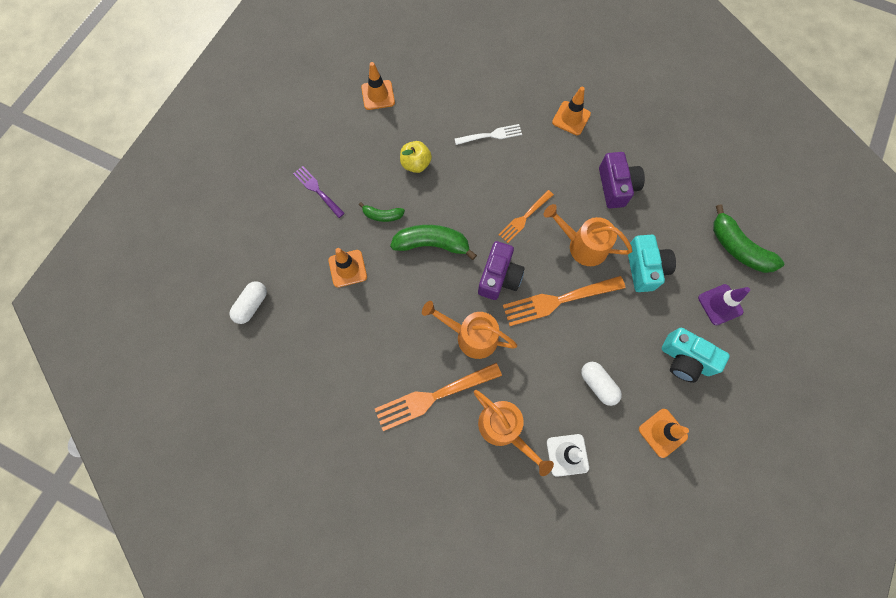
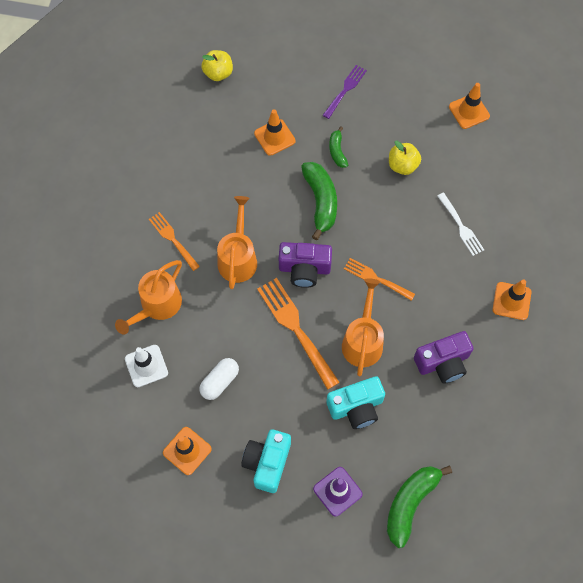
camera: 75 degrees right, 5 degrees down
white capsule [229,281,267,324] -> yellow apple [202,50,233,81]
orange fork [375,363,502,431] -> orange fork [149,212,200,271], size x0.60

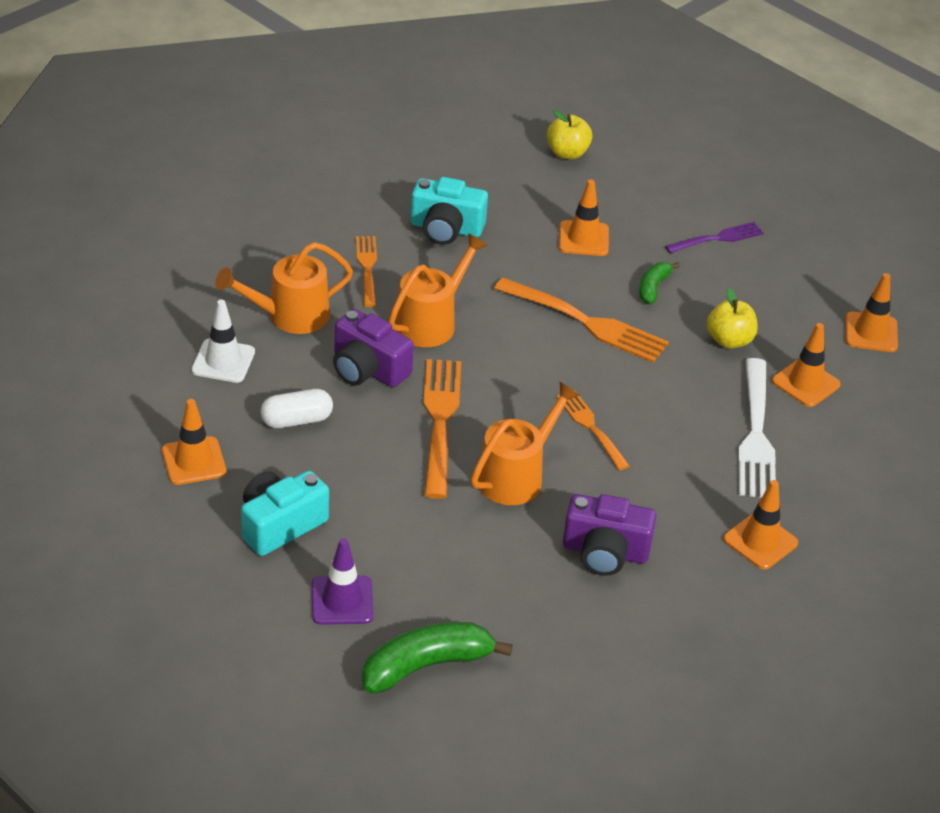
camera: 30 degrees right, 25 degrees down
purple camera [279,242,332,288] -> purple camera moved to [333,309,414,387]
green banana [301,162,337,240] -> orange fork [494,278,669,363]
turquoise camera [326,376,385,429] -> turquoise camera moved to [410,177,488,245]
white fork [437,192,484,256] -> white fork [739,358,776,498], size x1.66
none -> orange traffic cone [772,323,841,407]

